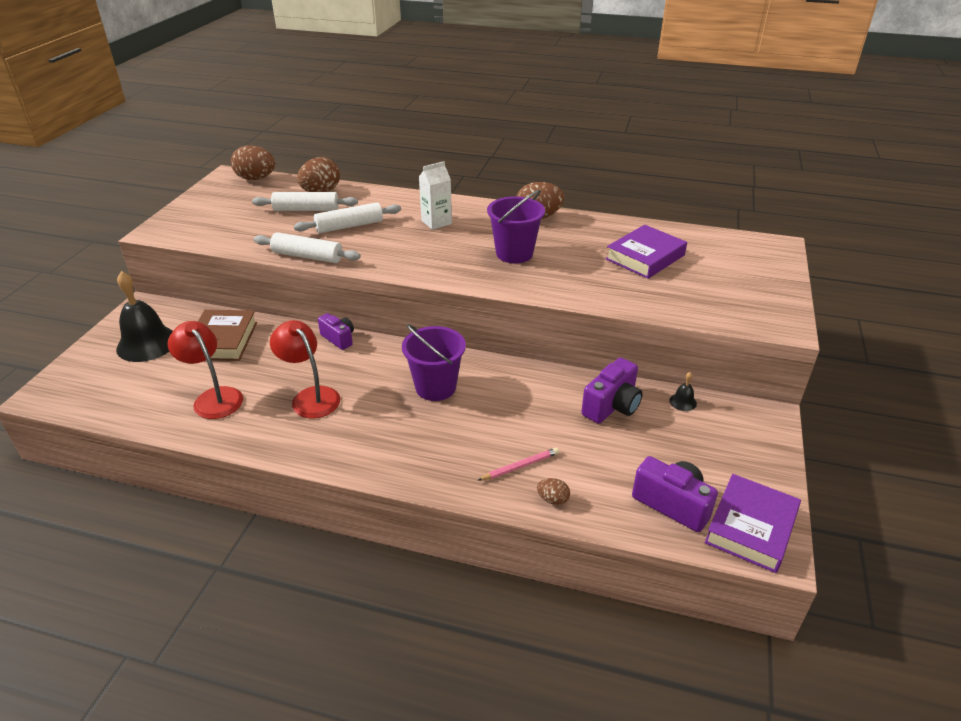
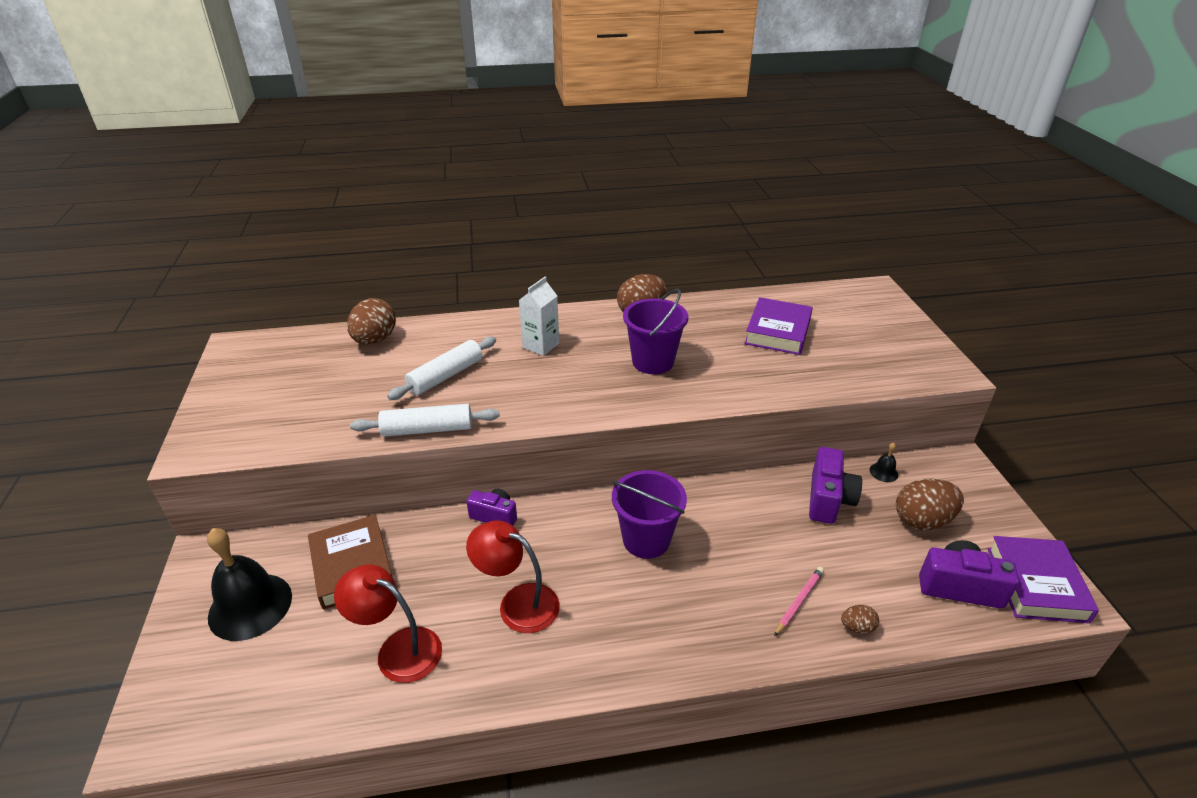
camera: 25 degrees left, 0 degrees up
brown egg [231,145,275,180] -> brown egg moved to [896,478,964,530]
white rolling pin [252,192,358,211] -> none

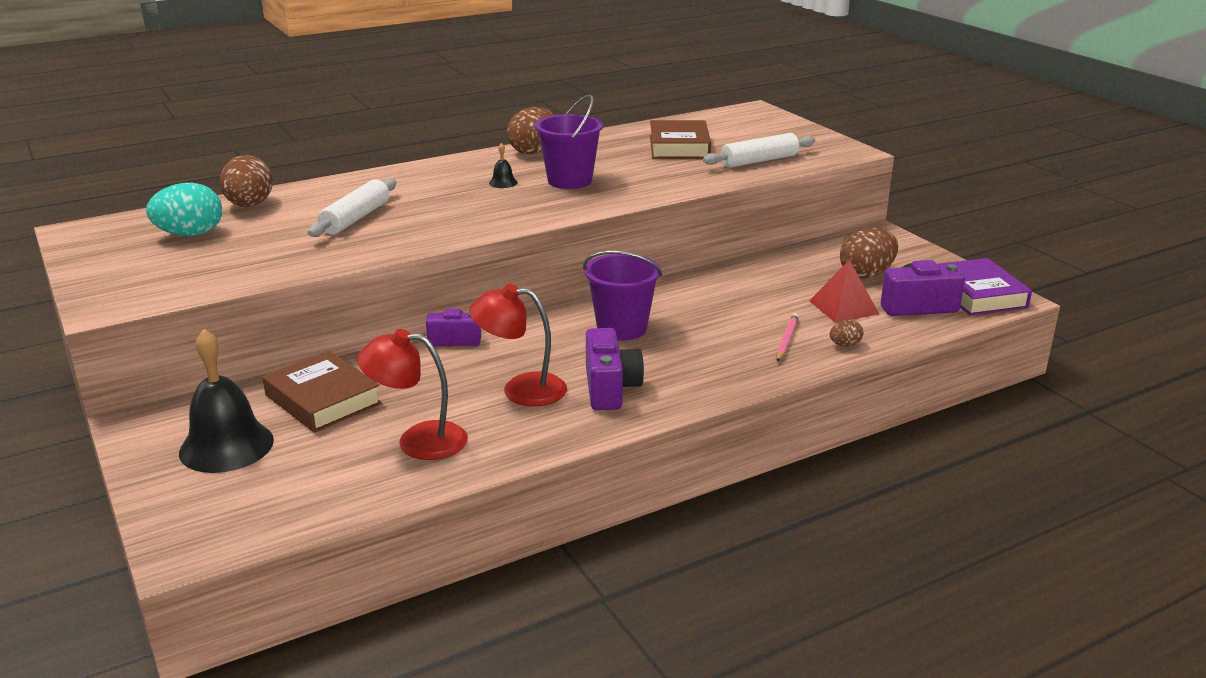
camera: 20 degrees left, 10 degrees down
white rolling pin [350,404,500,437] -> white rolling pin moved to [703,133,815,168]
white carton [519,277,559,356] -> none
purple book [744,297,813,355] -> brown book [650,120,711,159]
purple camera [809,447,862,524] -> purple camera moved to [586,328,644,410]
black bell [870,443,898,482] -> black bell moved to [489,143,518,188]
none -> turquoise egg [146,183,222,236]
none -> red pyramid [809,260,879,323]

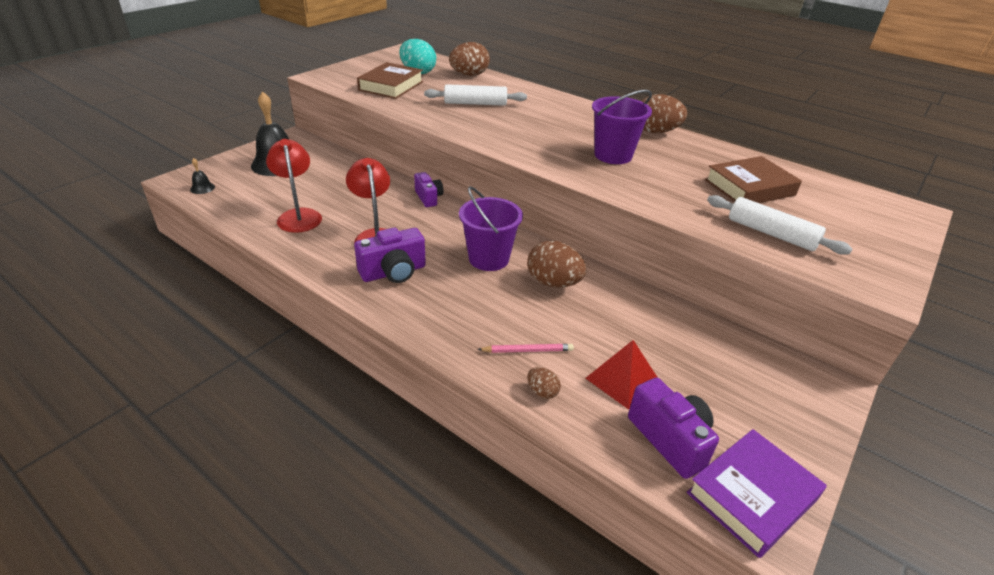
camera: 65 degrees right, 10 degrees up
brown book [262,351,382,432] -> brown book moved to [357,62,423,99]
black bell [489,143,518,188] -> black bell moved to [190,158,215,194]
brown egg [840,228,898,278] -> brown egg moved to [527,241,586,288]

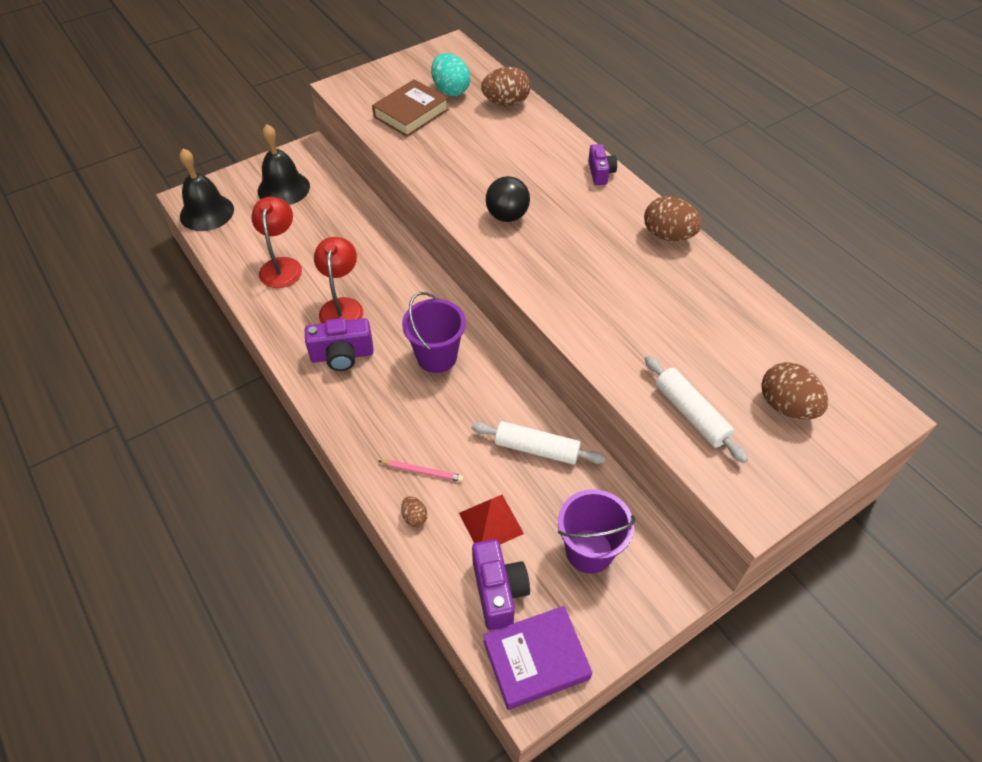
camera: 20 degrees right, 15 degrees up
black bell [190,158,215,194] -> black bell [179,148,234,231], size x2.38
purple camera [414,172,443,207] -> purple camera moved to [588,144,617,185]
white rolling pin [424,84,527,106] -> white rolling pin moved to [471,421,605,465]
brown egg [527,241,586,288] -> brown egg moved to [761,362,828,420]
purple bucket [592,90,652,164] -> purple bucket moved to [558,489,636,574]
brown book [705,156,802,203] -> none
none -> black ball [485,176,530,222]

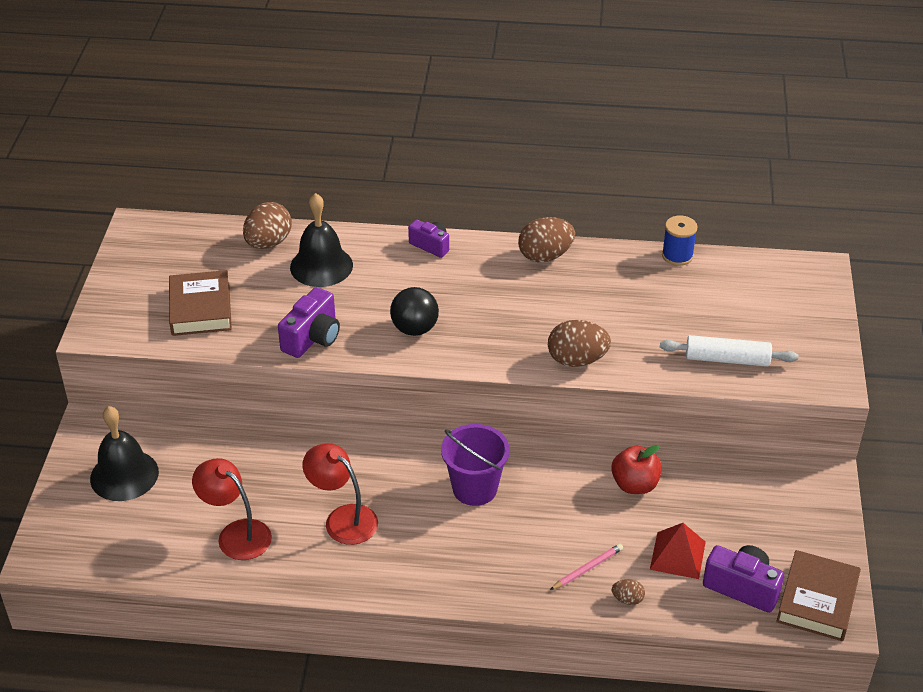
camera: 50 degrees left, 10 degrees down
black bell [179,148,234,231] -> black bell moved to [290,193,353,287]
purple camera [305,318,374,371] -> purple camera moved to [278,287,340,358]
turquoise egg [431,53,470,97] -> none
white rolling pin [471,421,605,465] -> red apple [611,445,662,494]
purple book [483,606,593,710] -> brown book [776,550,861,641]
purple bucket [558,489,636,574] -> none
brown egg [761,362,828,420] -> brown egg moved to [548,320,611,367]
none -> blue spool [662,215,698,266]

